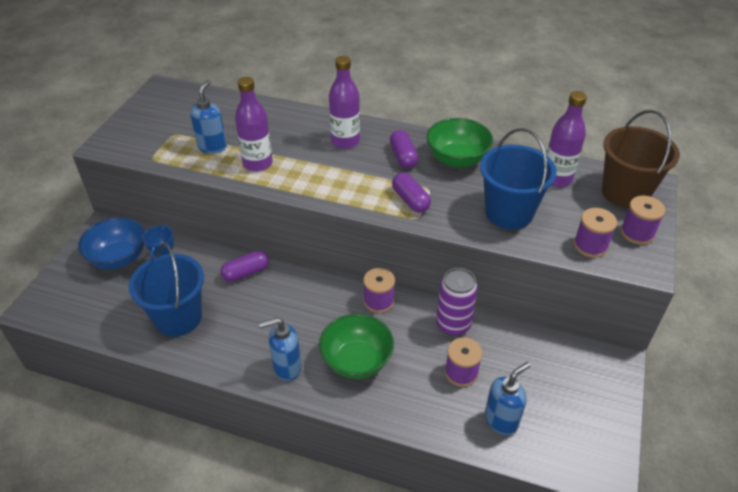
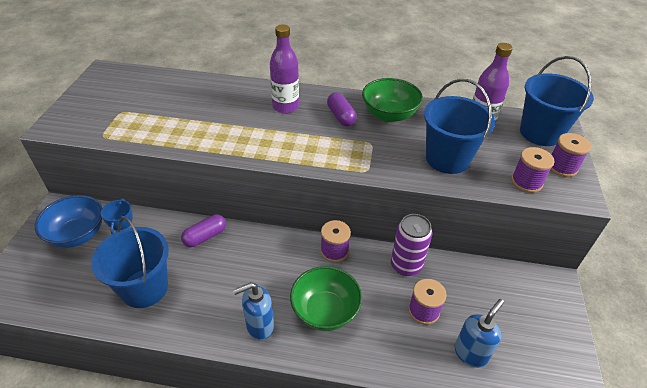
camera: 10 degrees left, 0 degrees up
blue soap dispenser [190,80,227,154] -> none
purple bottle [235,77,273,172] -> none
purple capsule [392,172,431,213] -> none
brown bucket [602,110,680,208] -> blue bucket [520,56,594,146]

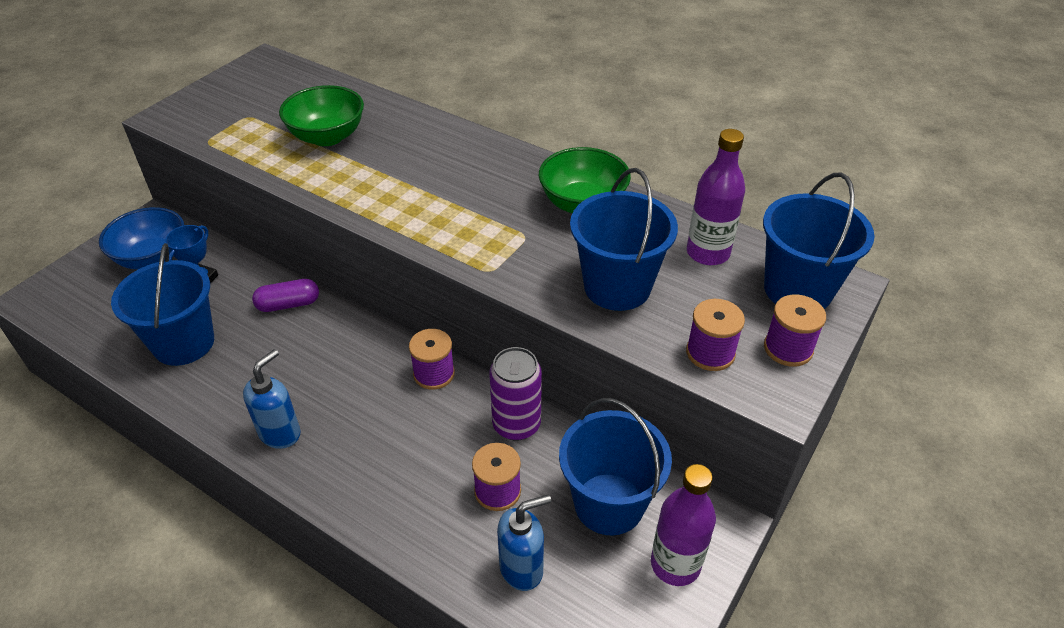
camera: 25 degrees right, 0 degrees up
blue soap dispenser [233,282,274,340] -> blue soap dispenser turned 120 degrees clockwise [243,349,301,449]
purple bottle [270,24,299,114] -> purple bottle moved to [651,464,716,586]
green bowl [290,266,362,331] -> green bowl moved to [279,85,364,146]
purple capsule [327,92,357,127] -> none
none -> blue bucket [559,398,672,535]

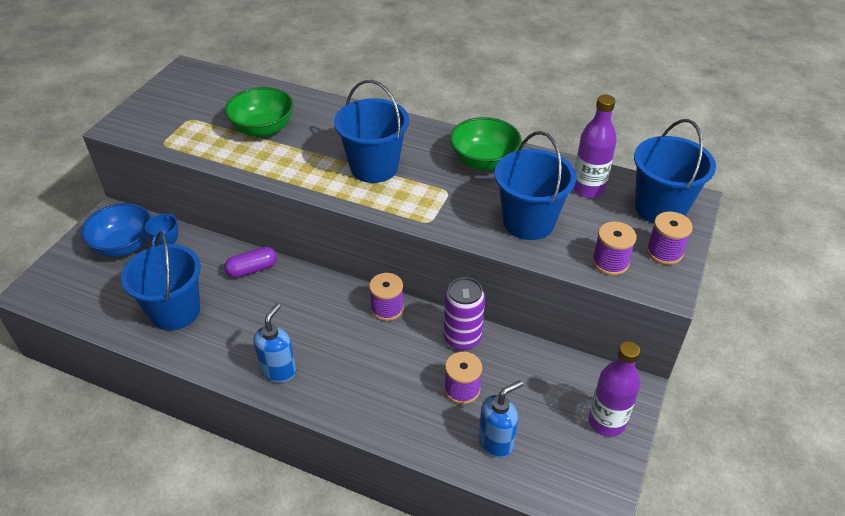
camera: 10 degrees left, 0 degrees up
blue bucket [559,398,672,535] -> blue bucket moved to [334,80,409,183]

